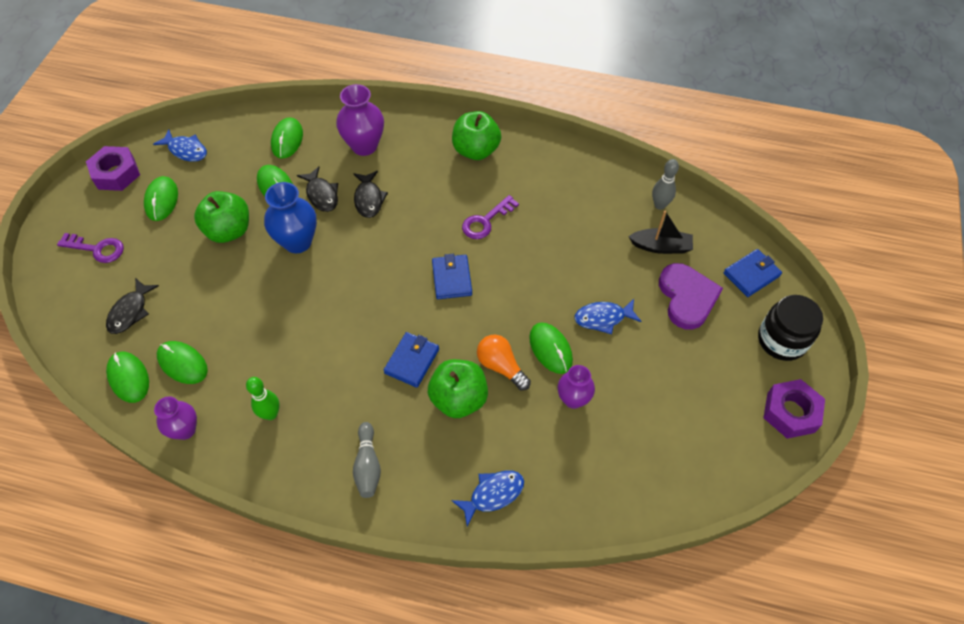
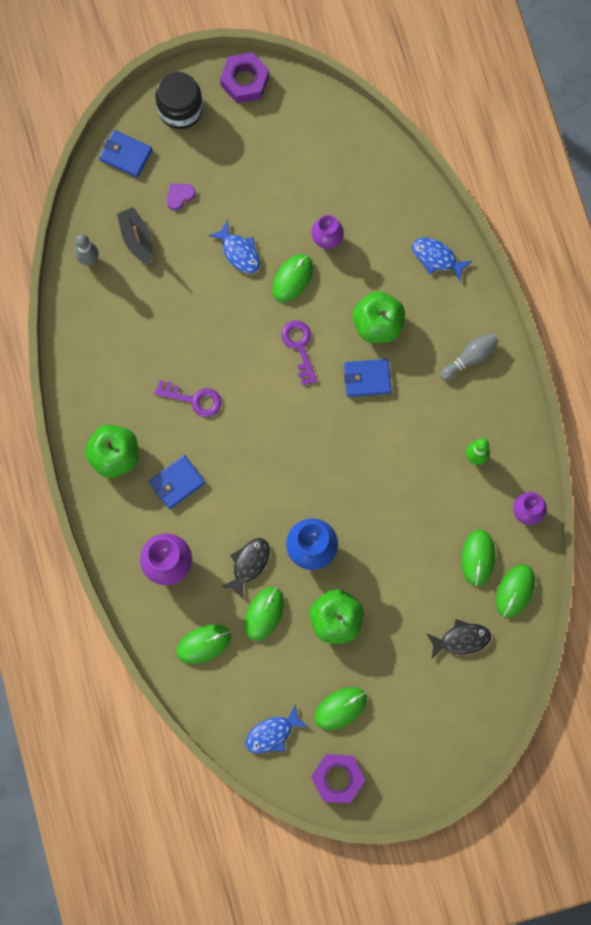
camera: 120 degrees left, 20 degrees up
purple key [57,233,124,263] -> purple key moved to [282,320,317,385]
blue fish [153,129,207,162] -> blue fish turned 120 degrees counterclockwise [245,705,308,754]
black fish [353,171,388,218] -> none
blue wallet [432,254,472,299] -> blue wallet moved to [149,455,205,509]
orange light bulb [477,335,531,390] -> none
purple heart [659,263,723,330] -> purple heart [167,183,196,210], size x0.46

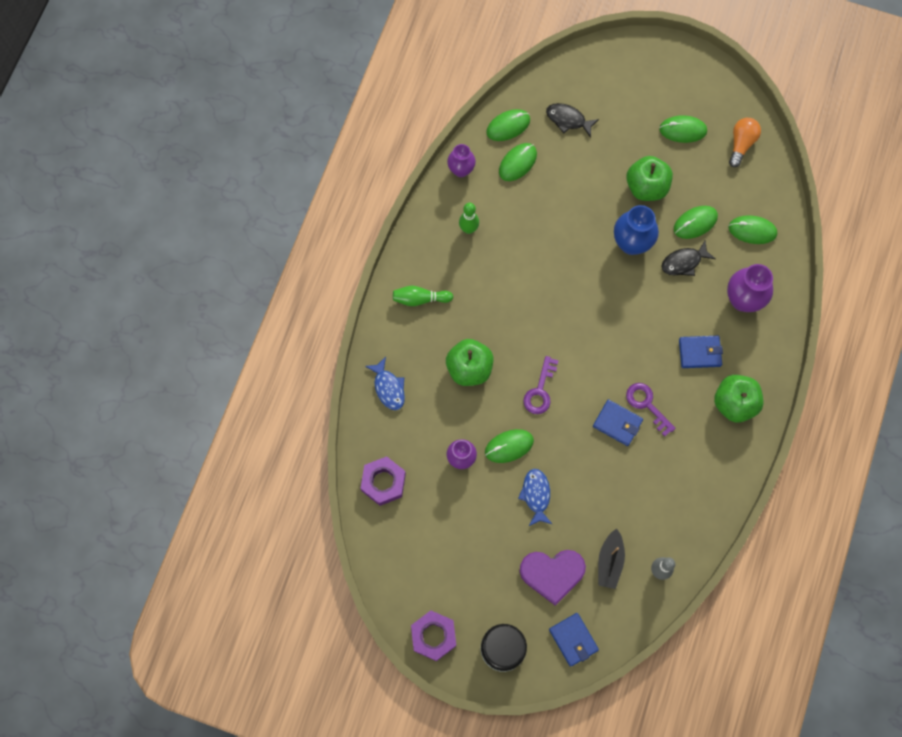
camera: 145 degrees left, 5 degrees down
purple heart [167,183,196,210] -> purple heart [520,550,586,606], size x2.15
blue fish [245,705,308,754] -> orange light bulb [729,118,761,167]
purple nut [311,754,365,803] -> purple nut moved to [360,456,406,506]
blue wallet [344,359,392,397] -> blue wallet moved to [593,399,643,446]
grey bowling pin [440,333,499,380] -> green bowling pin [393,286,453,306]

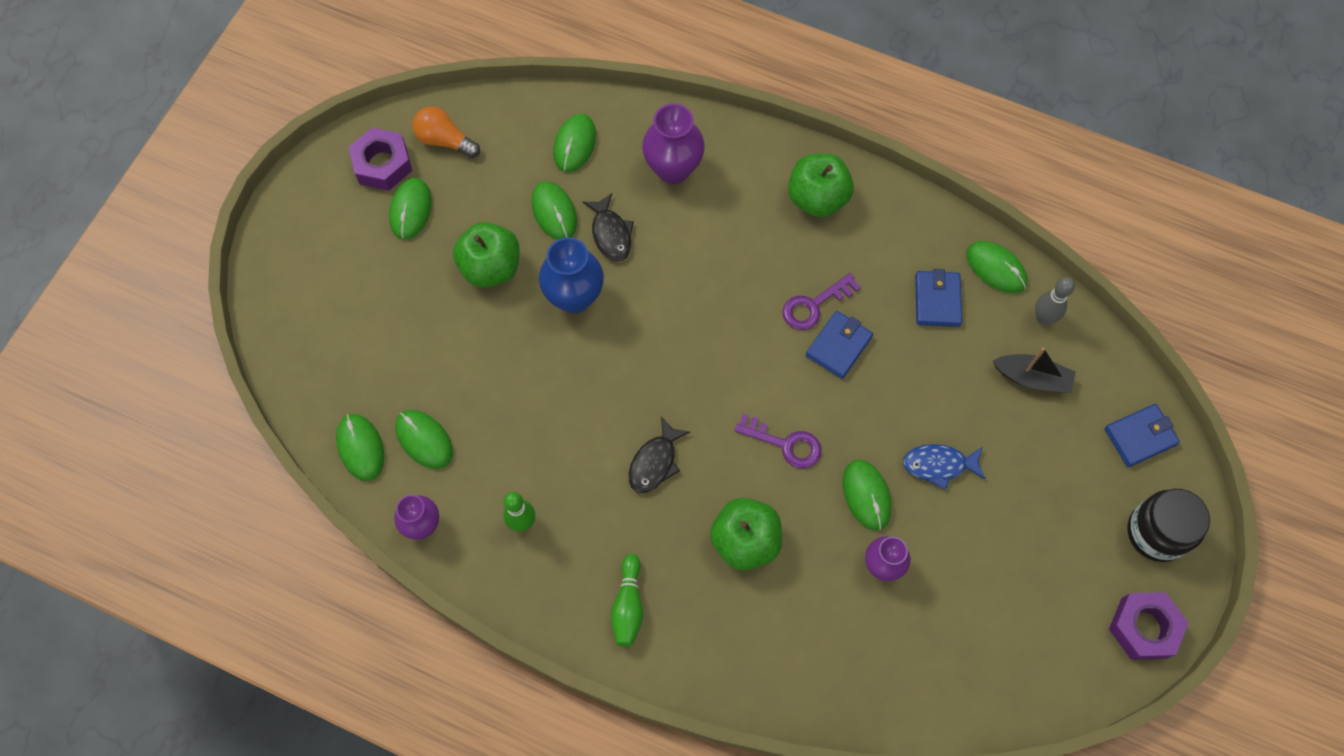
camera: 85 degrees left, 5 degrees down
purple nut [360,456,406,506] -> purple nut moved to [348,128,412,190]
blue fish [365,357,405,410] -> none
purple heart [520,550,586,606] -> none
black fish [546,103,599,138] -> black fish moved to [629,417,690,493]
blue wallet [679,336,723,368] -> blue wallet moved to [915,269,962,327]
none -> green mouse [966,241,1027,294]

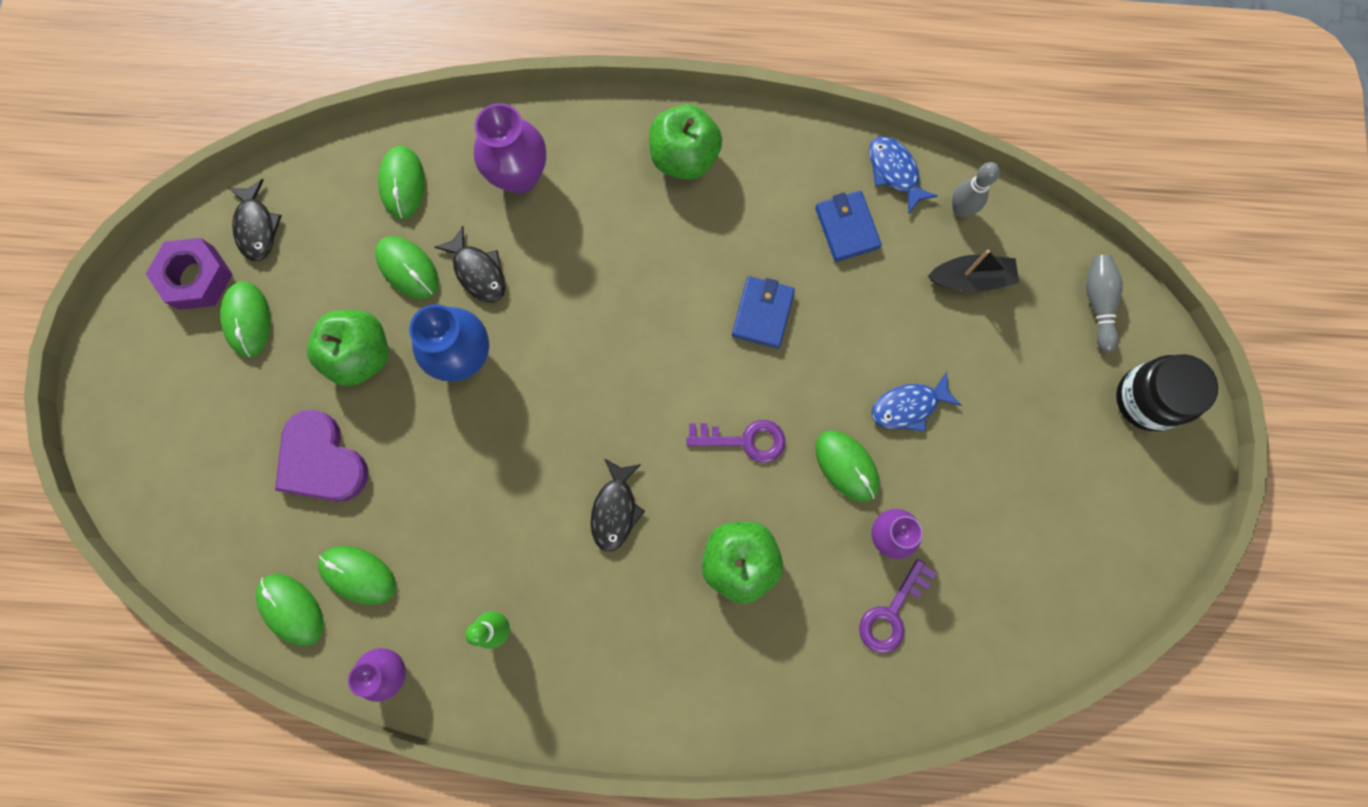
camera: 20 degrees left, 10 degrees up
orange light bulb [413,107,480,158] -> black fish [228,179,282,261]
green bowling pin [611,554,643,647] -> none
purple key [782,273,861,330] -> purple key moved to [859,559,936,653]
green mouse [966,241,1027,294] -> blue fish [869,136,938,214]
blue wallet [1104,404,1180,467] -> grey bowling pin [1086,255,1123,353]
purple nut [1109,592,1188,660] -> none
none -> purple heart [275,410,368,502]

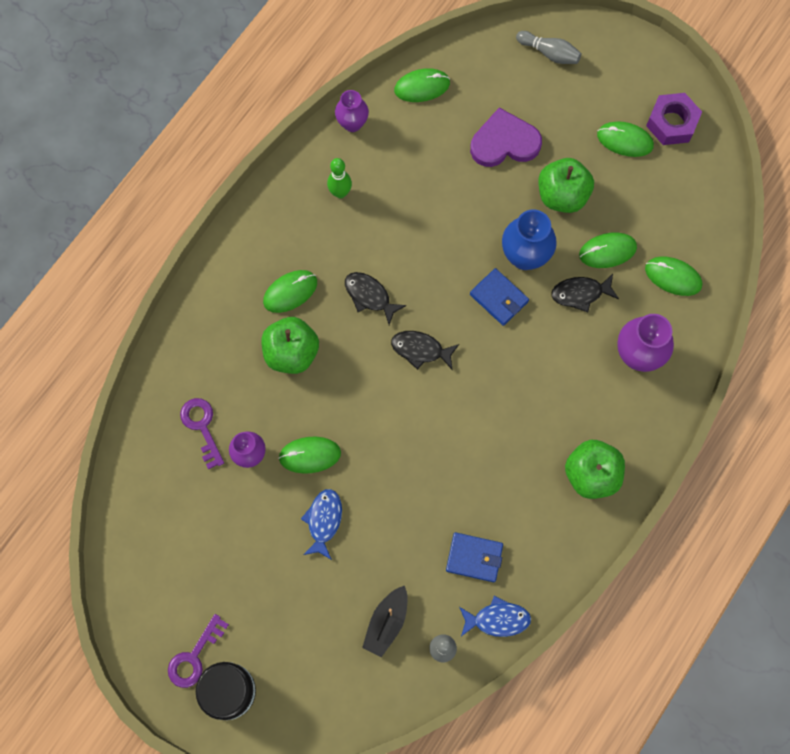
camera: 120 degrees right, 5 degrees down
black fish [228,179,282,261] -> black fish moved to [391,331,459,370]
green mouse [318,546,396,605] -> green mouse moved to [263,270,317,313]
purple key [687,420,785,463] -> purple key moved to [168,614,229,688]
blue wallet [732,276,795,348] -> blue wallet moved to [470,268,529,326]
grey bowling pin [1086,255,1123,353] -> grey bowling pin moved to [516,31,581,64]

